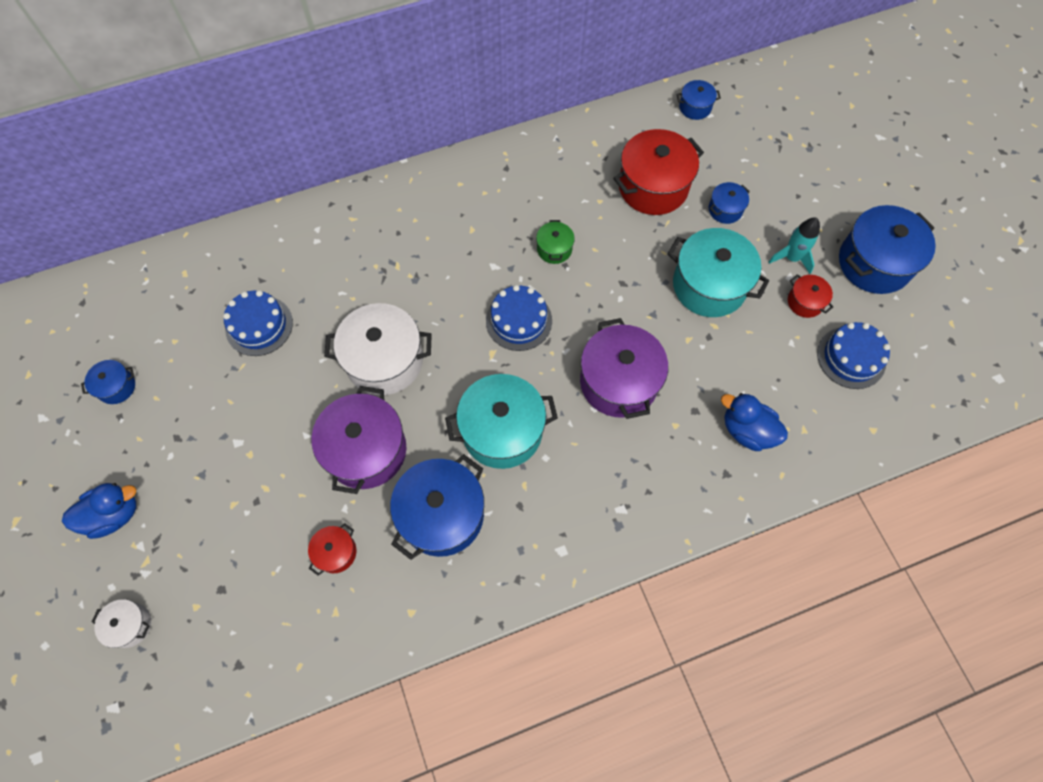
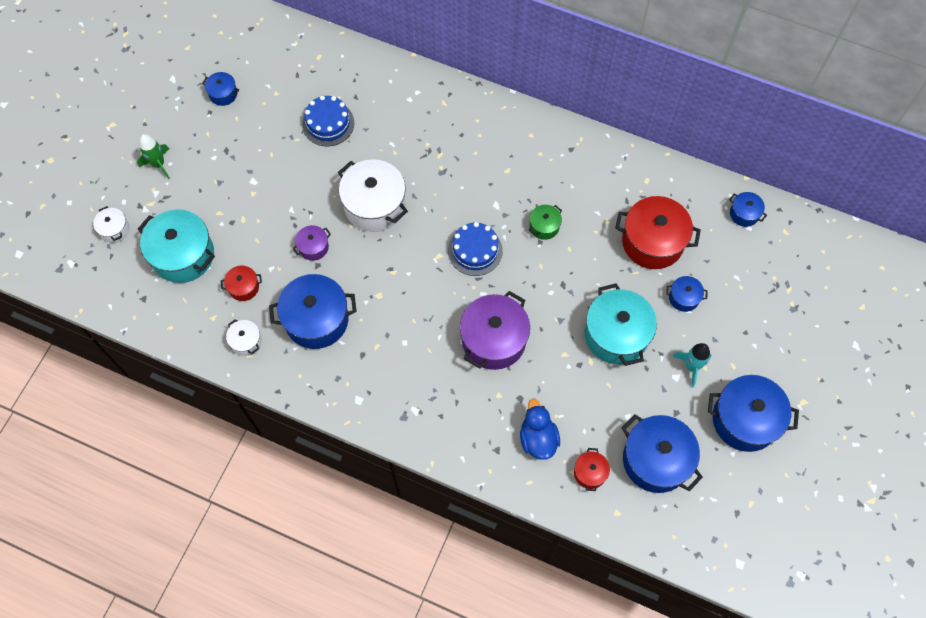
camera: 45 degrees right, 0 degrees up
blue duck [62,483,136,539] -> green rocket [137,134,170,179]
purple pot [312,386,406,494] -> purple pot [292,225,331,261], size x0.49
turquoise pot [445,374,558,469] -> turquoise pot moved to [138,209,215,283]
red pot [788,274,833,318] -> red pot moved to [574,448,610,491]
blue cake [817,322,890,389] -> blue pot [622,415,703,493]
none -> white pot [226,319,262,356]

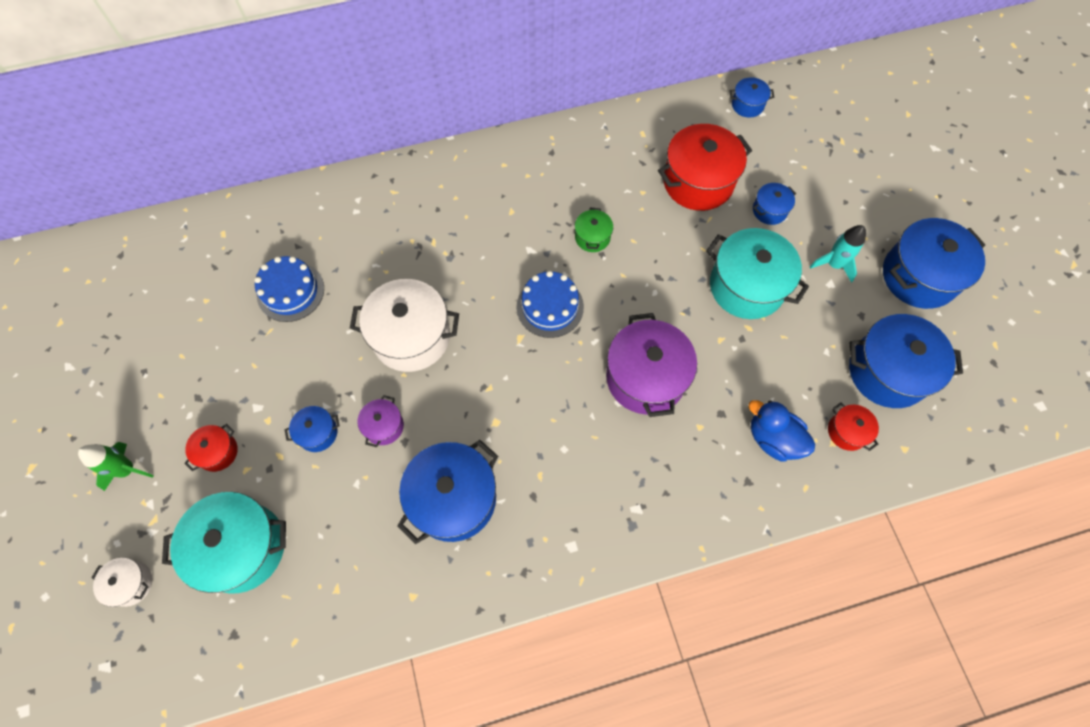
camera: 40 degrees left, 0 degrees up
blue pot [202,72,239,106] -> blue pot moved to [285,406,340,452]
red pot [221,265,262,301] -> red pot moved to [184,424,238,472]
white pot [226,319,262,356] -> none

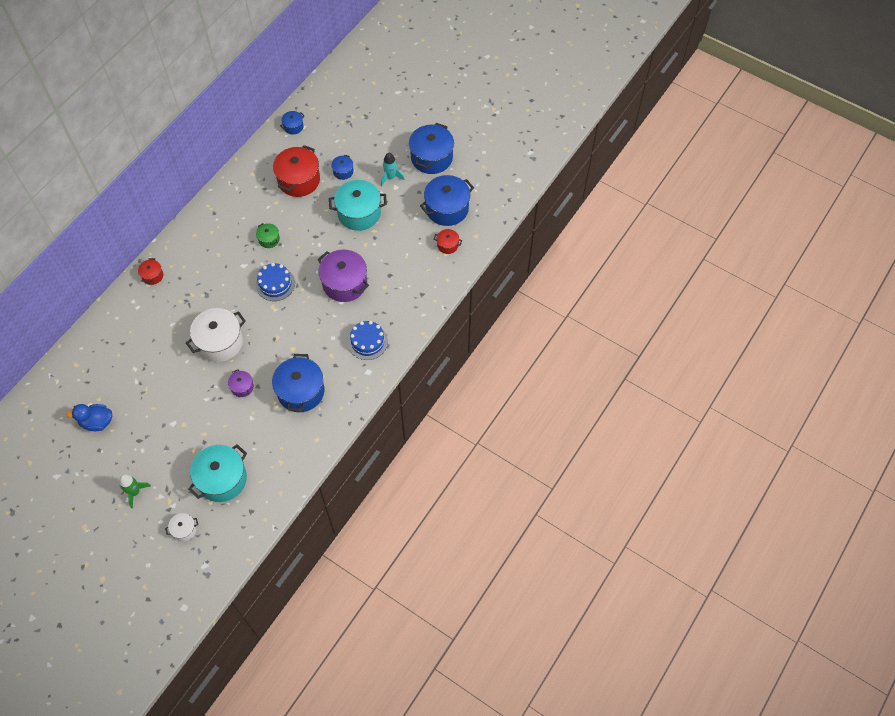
camera: 40 degrees left, 5 degrees down
red pot [184,424,238,472] -> red pot moved to [138,258,163,285]
blue cake [254,256,324,322] -> blue cake moved to [348,321,388,360]
blue pot [285,406,340,452] -> none
blue duck [748,400,815,462] -> blue duck moved to [66,404,112,431]

